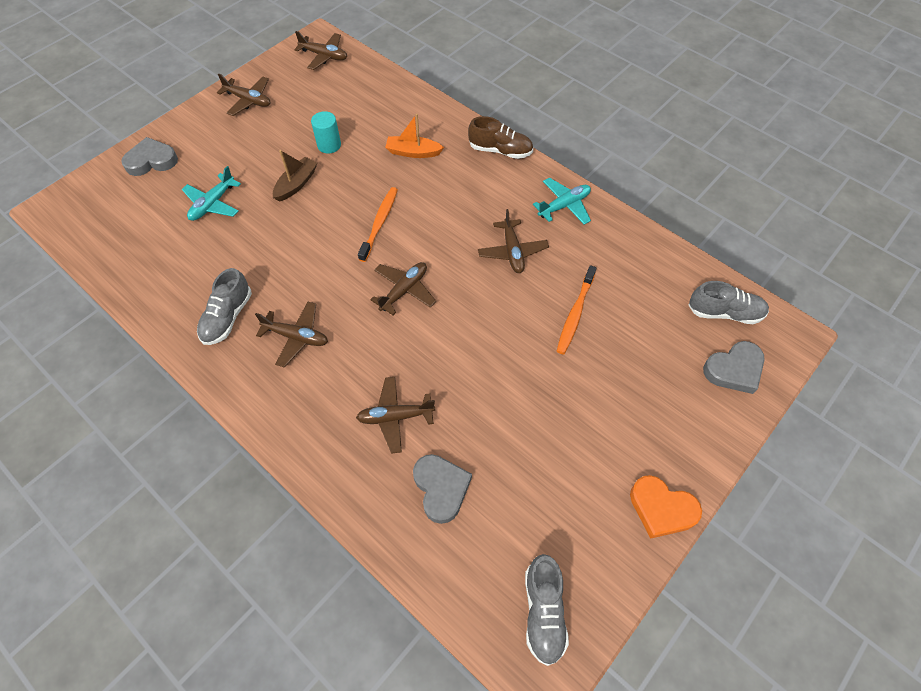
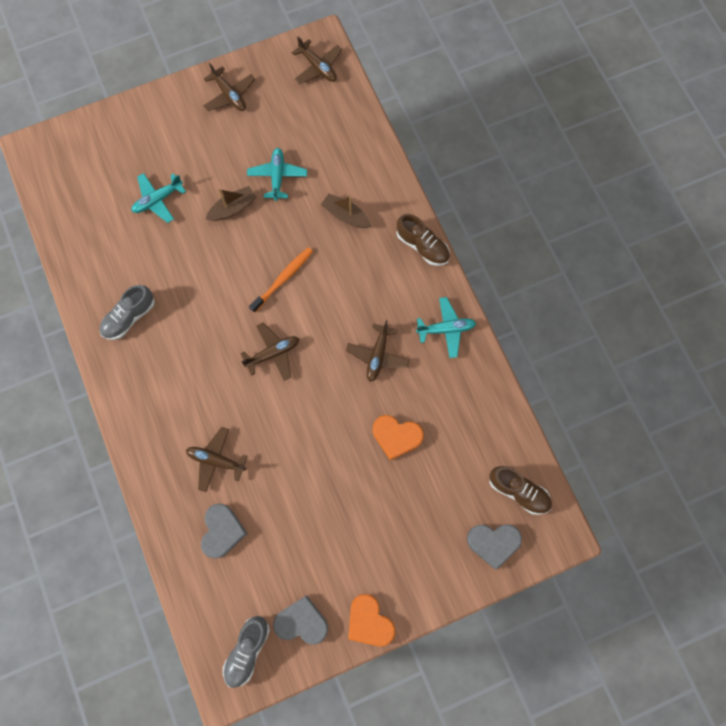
camera: 25 degrees right, 15 degrees up
grey heart [121,137,178,176] -> grey heart moved to [273,595,328,645]
brown plane [255,301,328,368] -> none
turquoise cylinder [311,111,341,154] -> turquoise plane [247,148,307,201]
orange boat [385,114,444,158] -> brown boat [321,193,371,228]
orange toothbrush [557,265,596,354] -> orange heart [373,415,424,461]
grey shoe [689,281,769,324] -> brown shoe [489,466,552,515]

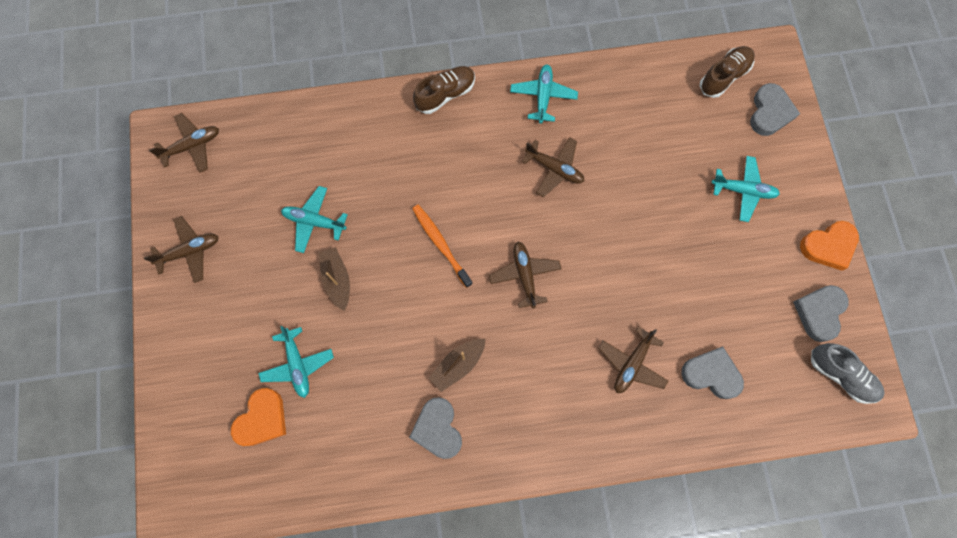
camera: 75 degrees left, 0 degrees up
grey shoe [100,285,155,340] -> grey heart [409,397,462,459]
brown boat [321,193,371,228] -> brown boat moved to [429,339,486,392]
orange heart [373,415,424,461] -> orange heart moved to [231,388,286,446]
none -> turquoise plane [711,156,780,222]

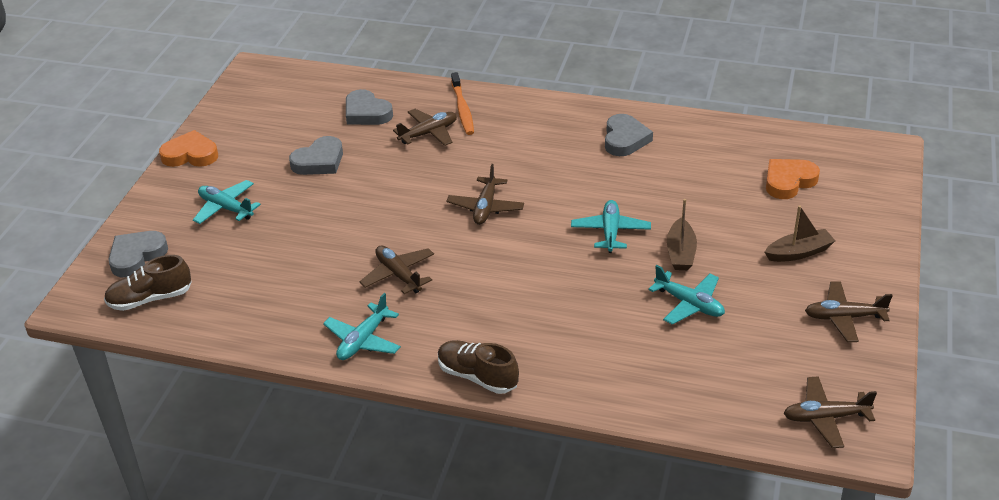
camera: 155 degrees left, 35 degrees down
turquoise plane [258,326,334,398] -> turquoise plane moved to [571,200,651,253]
orange toothbrush [412,205,473,288] -> orange toothbrush moved to [451,72,474,135]
brown shoe [413,66,475,114] -> brown shoe turned 45 degrees clockwise [438,340,519,394]
brown boat [429,339,486,392] -> brown boat moved to [765,205,835,262]
grey heart [793,285,849,342] -> grey heart moved to [289,136,343,175]
grey shoe [811,343,884,404] -> none

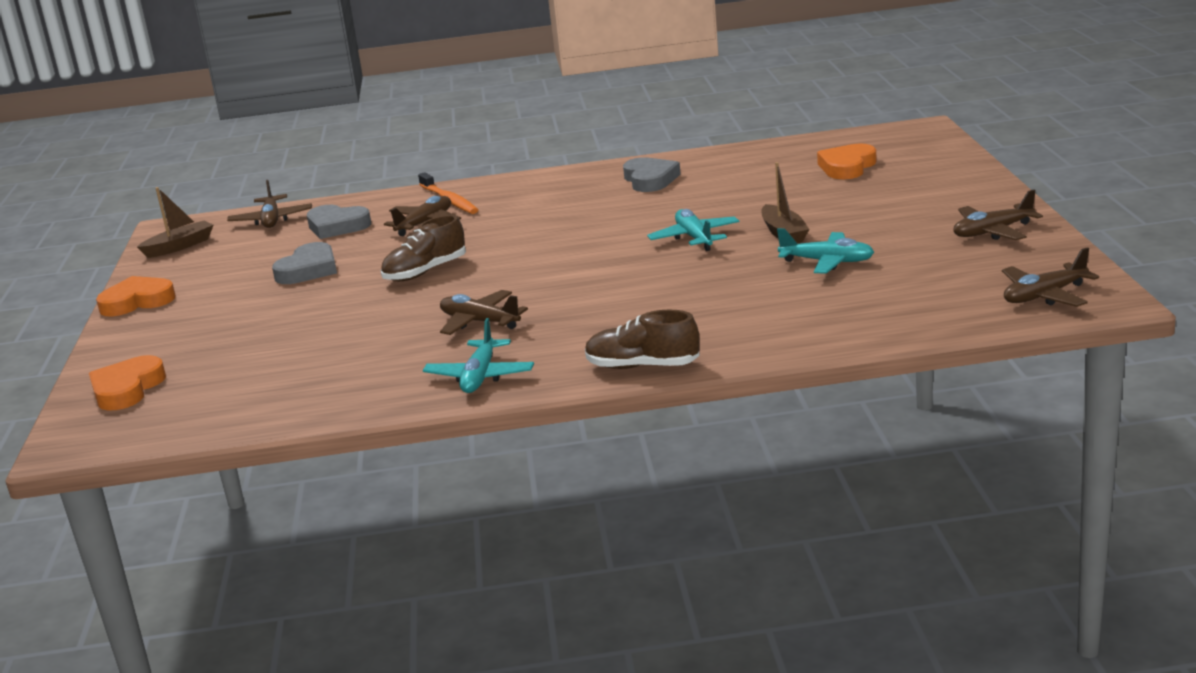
camera: 20 degrees left, 15 degrees down
brown shoe [104,255,192,311] -> brown shoe moved to [381,215,466,281]
grey heart [109,231,168,278] -> orange heart [89,355,166,411]
turquoise plane [193,180,261,224] -> none
brown plane [447,164,524,225] -> brown plane moved to [227,180,312,228]
brown boat [765,205,835,262] -> brown boat moved to [137,187,213,258]

